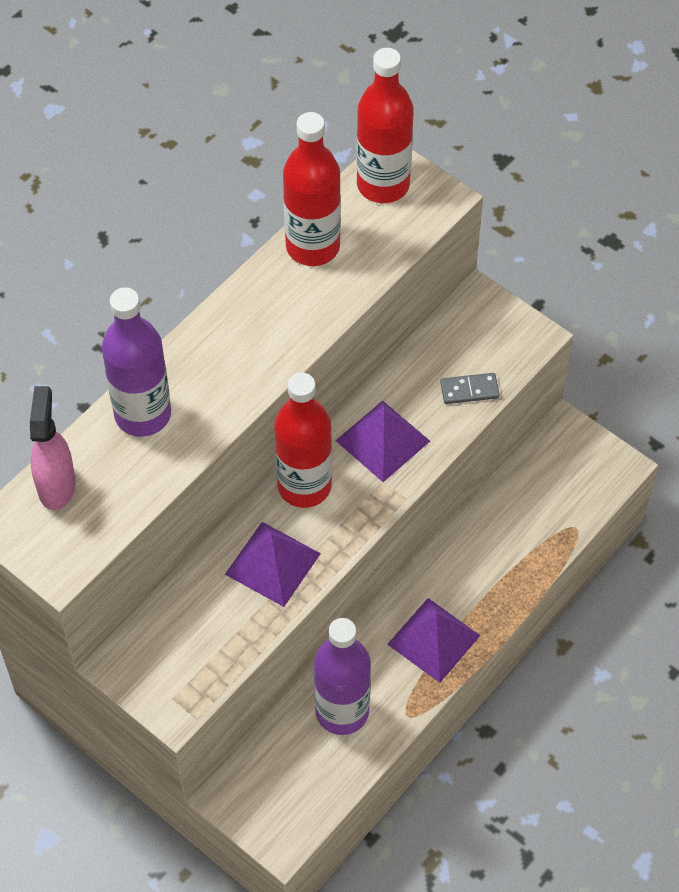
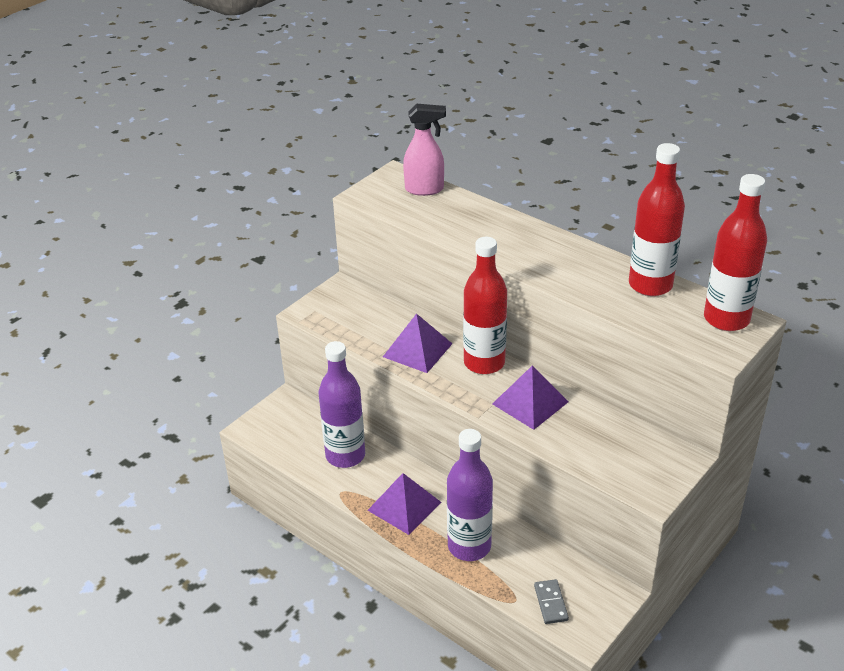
camera: 90 degrees right, 20 degrees down
purple bottle [102,287,171,437] -> purple bottle moved to [447,429,493,561]
grey domino [440,373,500,404] -> grey domino moved to [534,579,569,624]

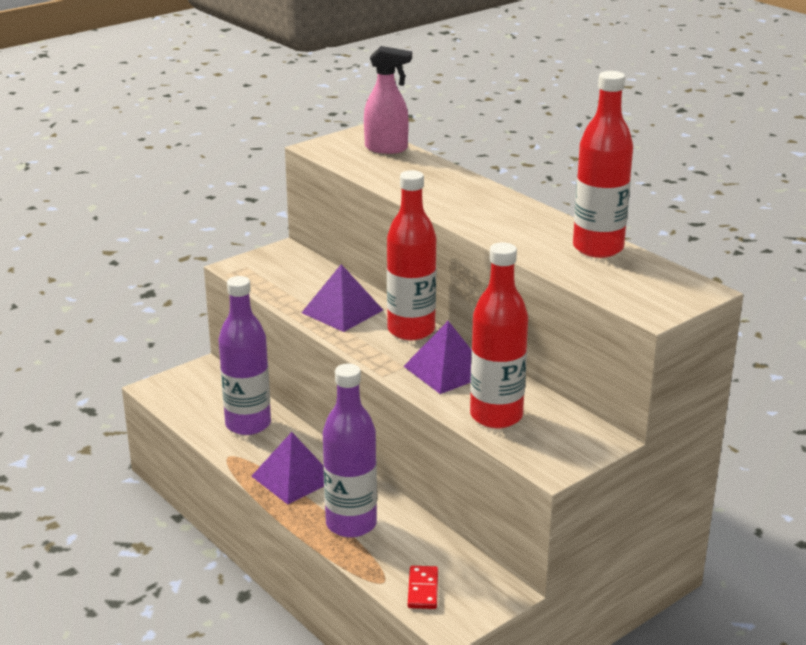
camera: 10 degrees right, 10 degrees down
grey domino [534,579,569,624] -> red domino [408,566,438,609]
red bottle [704,174,767,331] -> red bottle moved to [470,242,528,428]

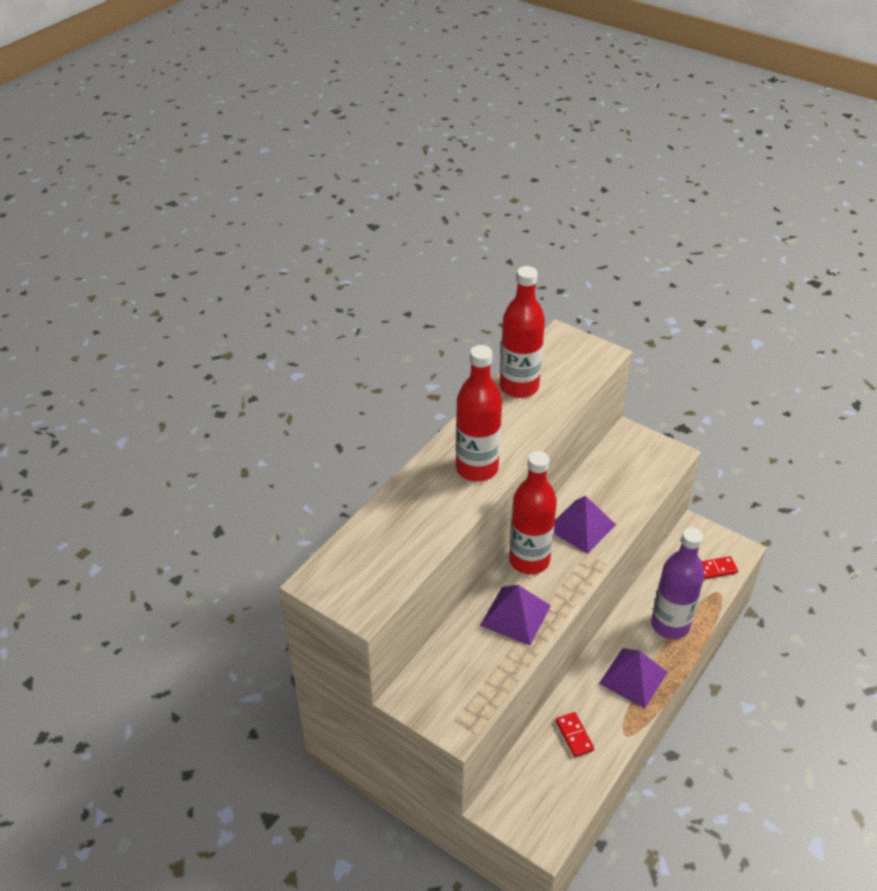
camera: 105 degrees left, 15 degrees up
purple bottle [219,276,271,435] -> red domino [556,712,594,757]
pink spray bottle [364,46,412,154] -> none
red bottle [470,242,528,428] -> red bottle moved to [456,345,502,482]

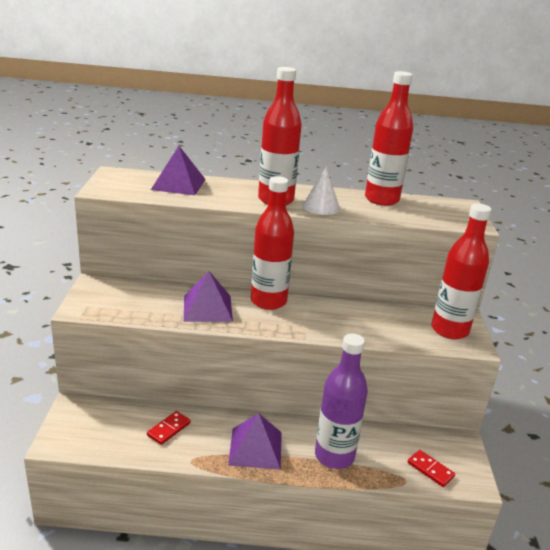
camera: 55 degrees right, 15 degrees down
purple pyramid [554,495,616,554] -> purple pyramid moved to [151,146,206,195]
none -> white cone [302,167,340,215]
none -> red bottle [431,203,491,339]

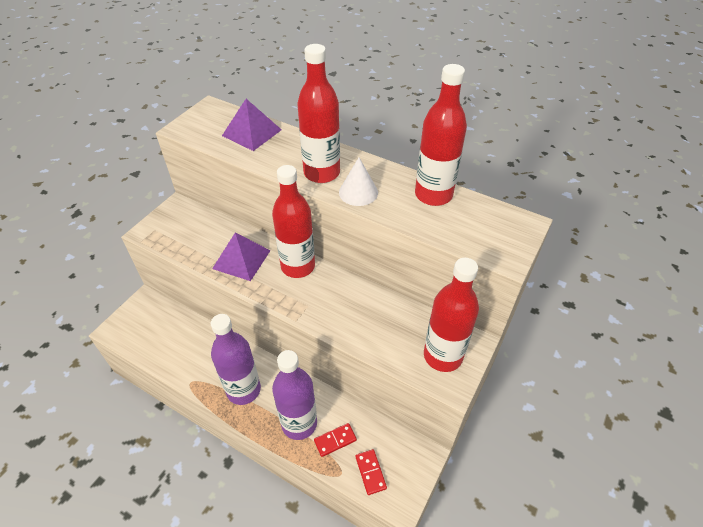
camera: 30 degrees right, 20 degrees up
red domino [147,411,191,445] -> red domino moved to [314,423,357,457]
purple pyramid [228,413,282,470] -> purple bottle [211,314,261,405]

